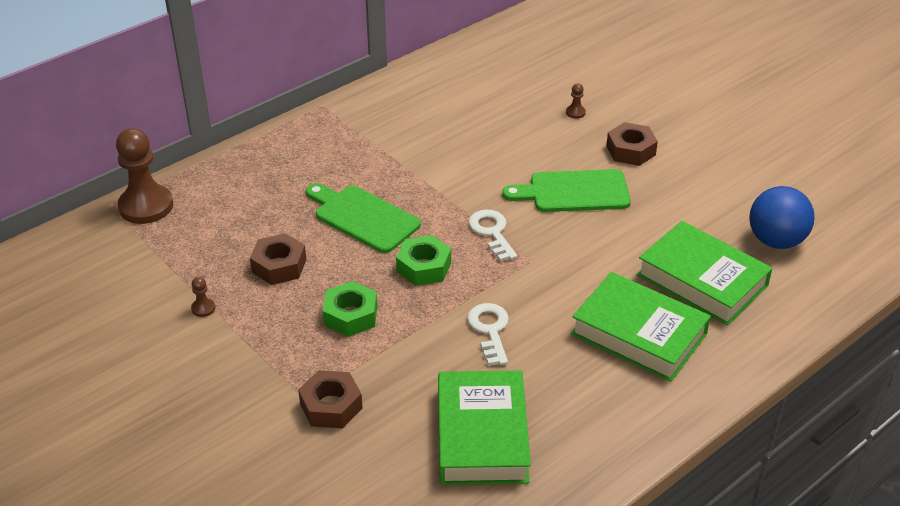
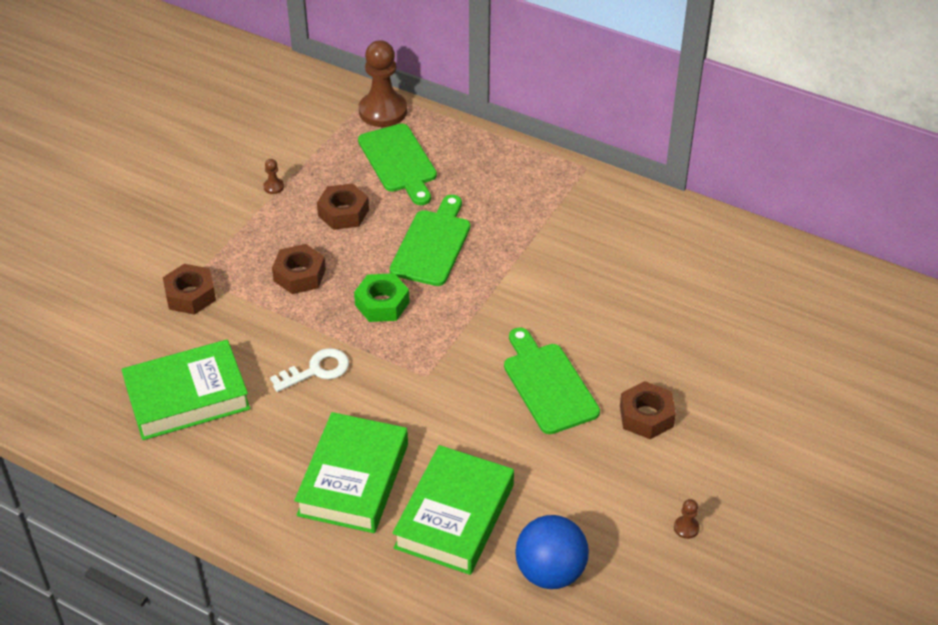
camera: 70 degrees right, 5 degrees up
green nut [323,281,377,337] -> brown nut [272,244,326,294]
white key [468,210,517,262] -> none
brown pawn [566,84,586,119] -> brown pawn moved to [674,499,700,539]
none -> green cutting board [358,123,437,205]

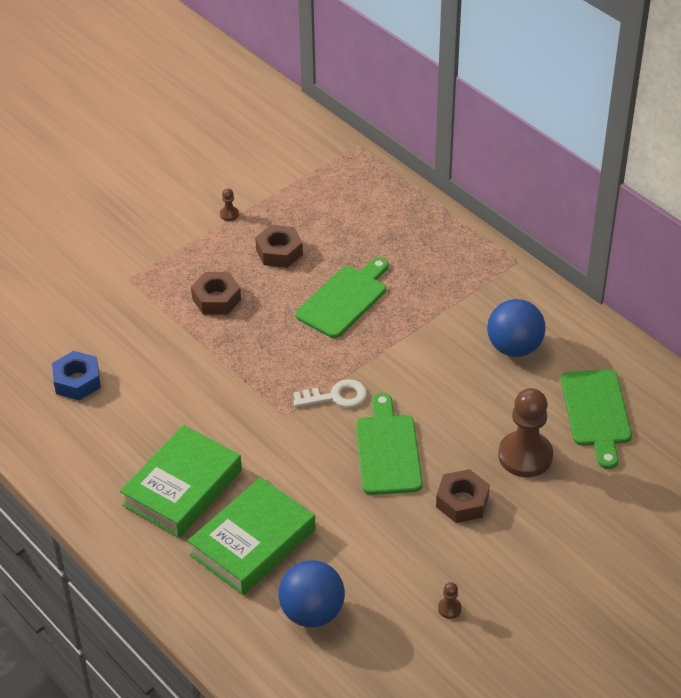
camera: 20 degrees right, 0 degrees up
green book [122,340,250,440] -> blue nut [52,351,101,400]
brown nut [163,264,216,315] -> none
white key [270,348,349,392] -> white key moved to [293,379,367,408]
green nut [354,273,410,322] -> none
green cutting board [358,123,437,205] -> green cutting board moved to [561,369,632,469]
brown pawn [359,40,407,127] -> brown pawn moved to [498,388,553,477]
none -> blue ball [487,299,546,357]

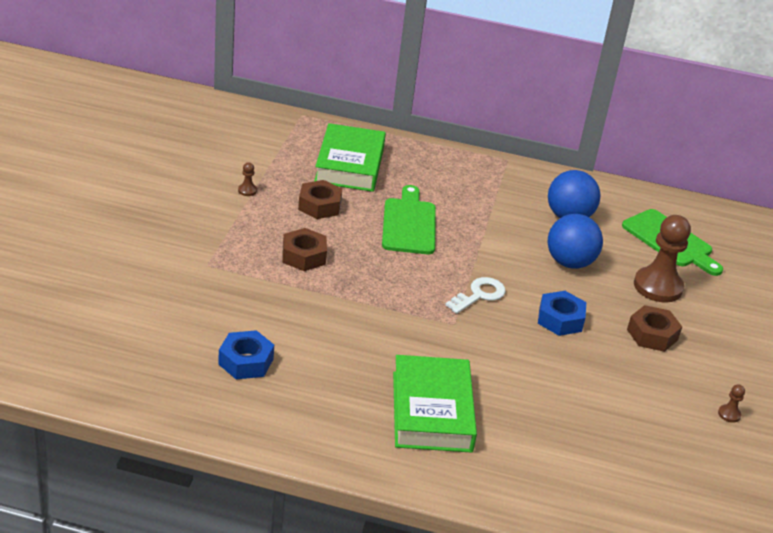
camera: 40 degrees left, 10 degrees down
green book [188,477,316,595] -> green book moved to [314,123,386,192]
blue ball [279,560,345,627] -> blue ball moved to [547,214,603,269]
green cutting board [356,393,422,495] -> blue nut [538,291,586,336]

